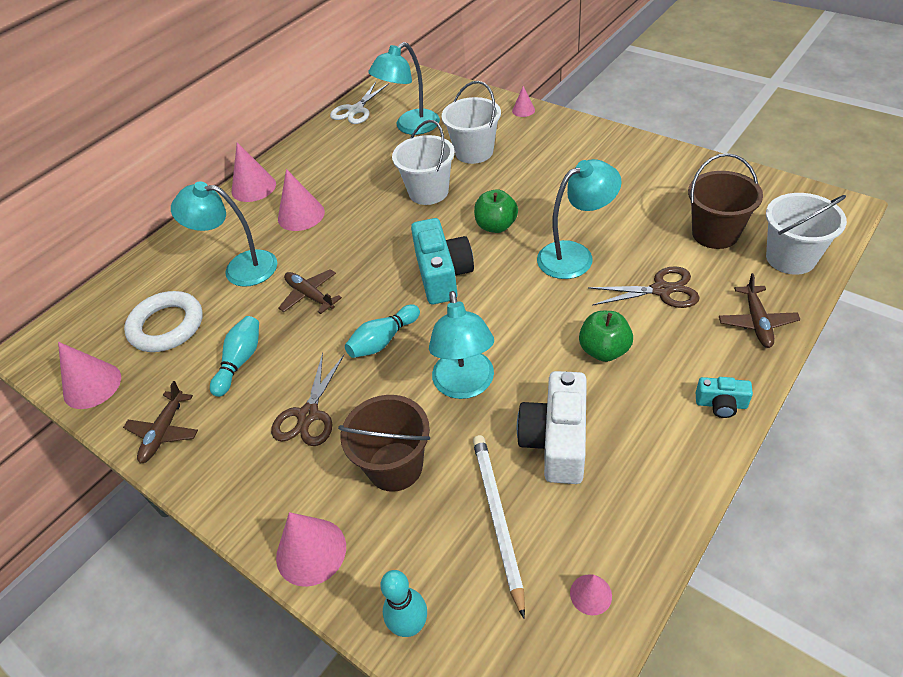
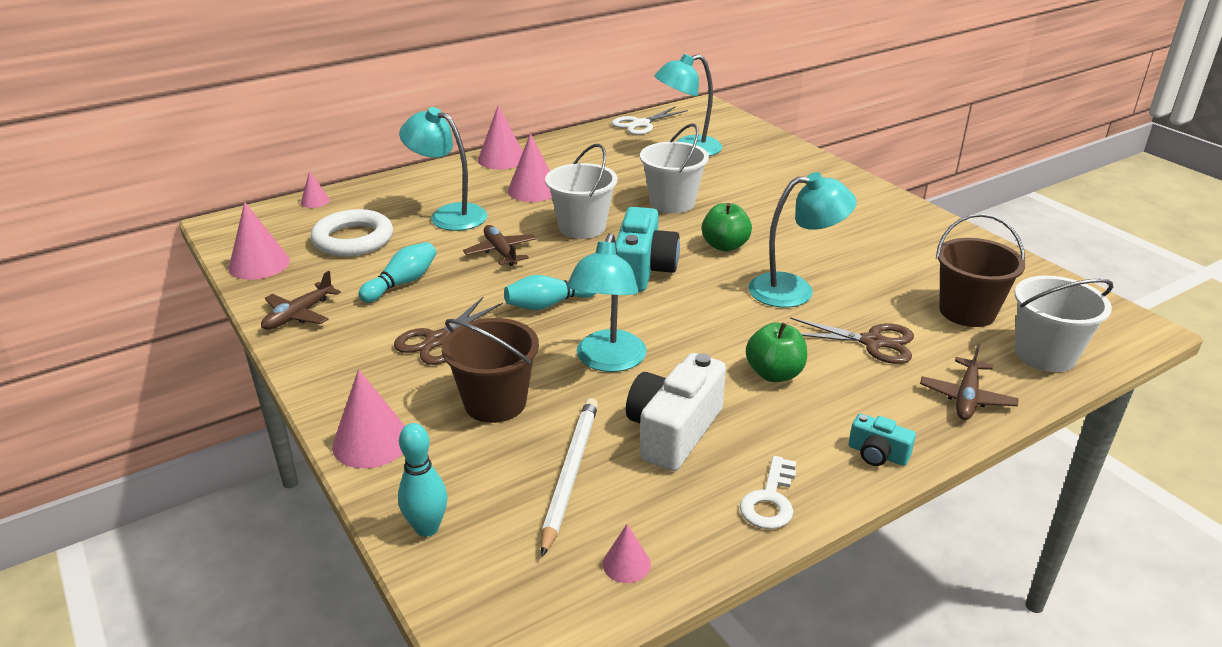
camera: 15 degrees right, 15 degrees down
white bucket [441,81,501,164] -> white bucket moved to [545,144,618,239]
pink cone [512,86,535,117] -> pink cone moved to [301,171,330,208]
none -> white key [740,456,796,529]

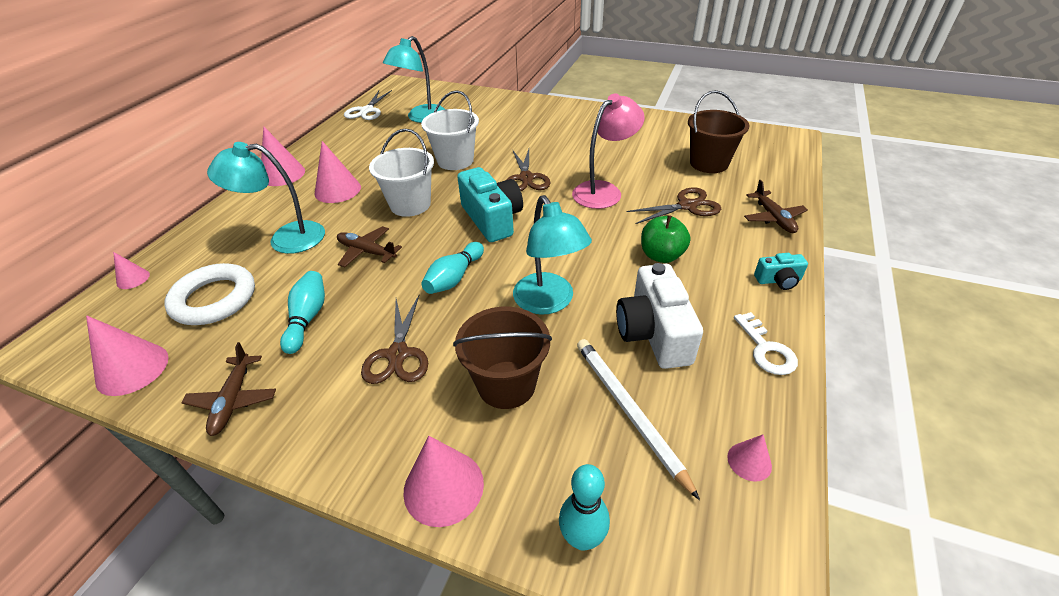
camera: 35 degrees left, 10 degrees up
green apple [702,203,752,252] -> brown scissors [506,149,550,191]
turquoise lamp [748,172,857,307] -> pink lamp [572,93,645,209]
white bucket [1015,275,1113,372] -> none

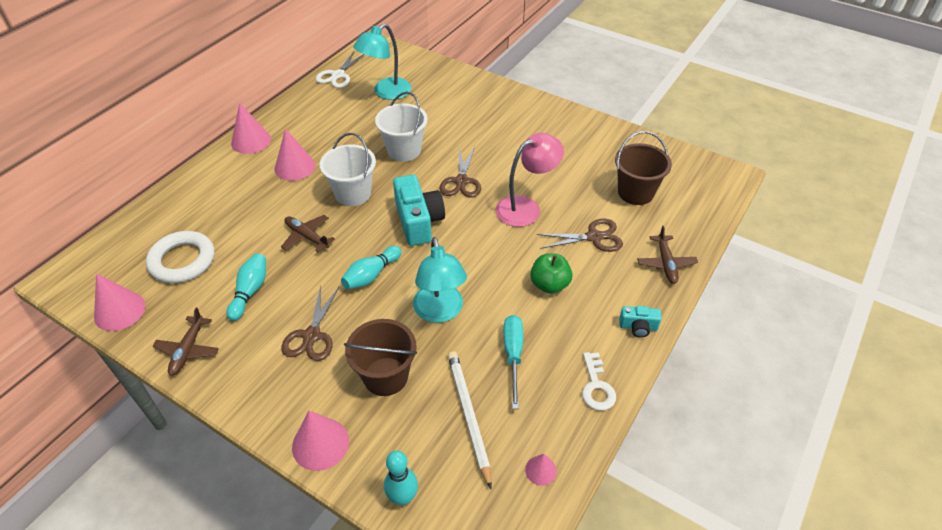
camera: 10 degrees right, 5 degrees up
pink cone [113,252,150,289] -> none
turquoise lamp [207,142,325,254] -> none
white camera [616,263,703,369] -> turquoise screwdriver [504,315,523,409]

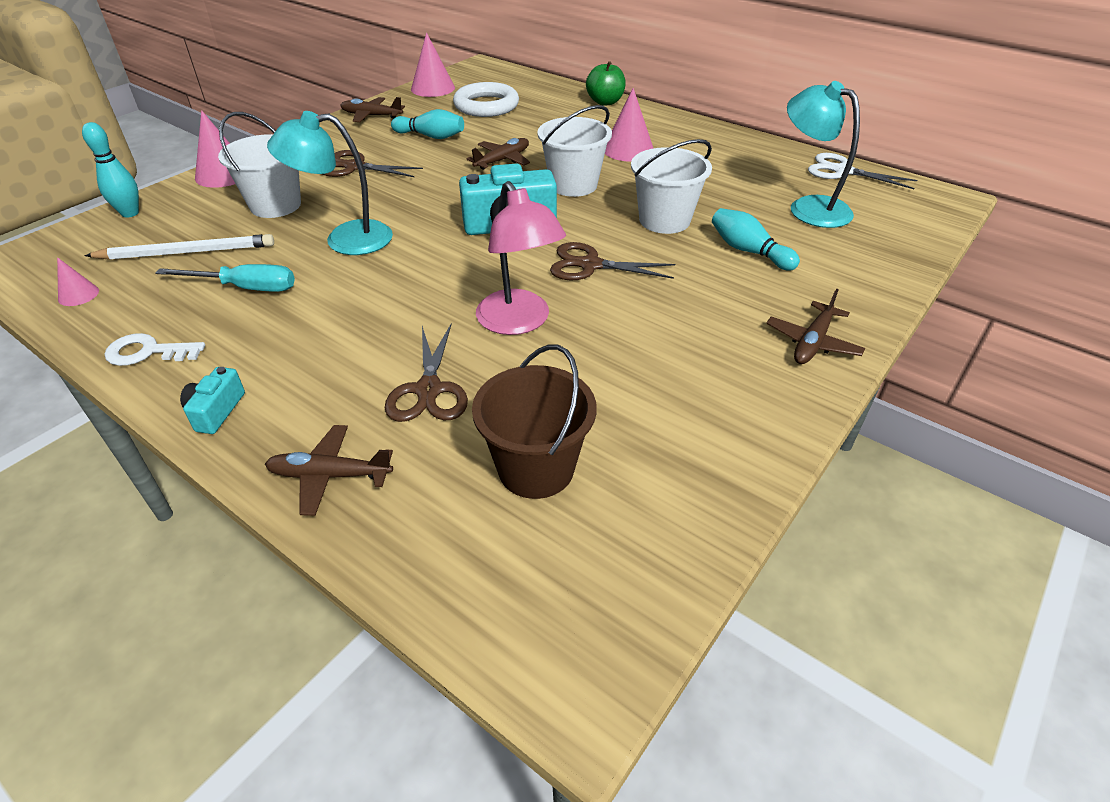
camera: 95 degrees right, 5 degrees down
pink cone [231,103,271,154] -> none
turquoise bowling pin [341,246,401,289] -> turquoise bowling pin moved to [712,208,800,271]
brown bucket [344,319,417,396] -> white bucket [218,112,301,218]
green apple [530,253,572,294] -> green apple moved to [586,61,626,106]
none -> brown plane [766,289,865,364]

